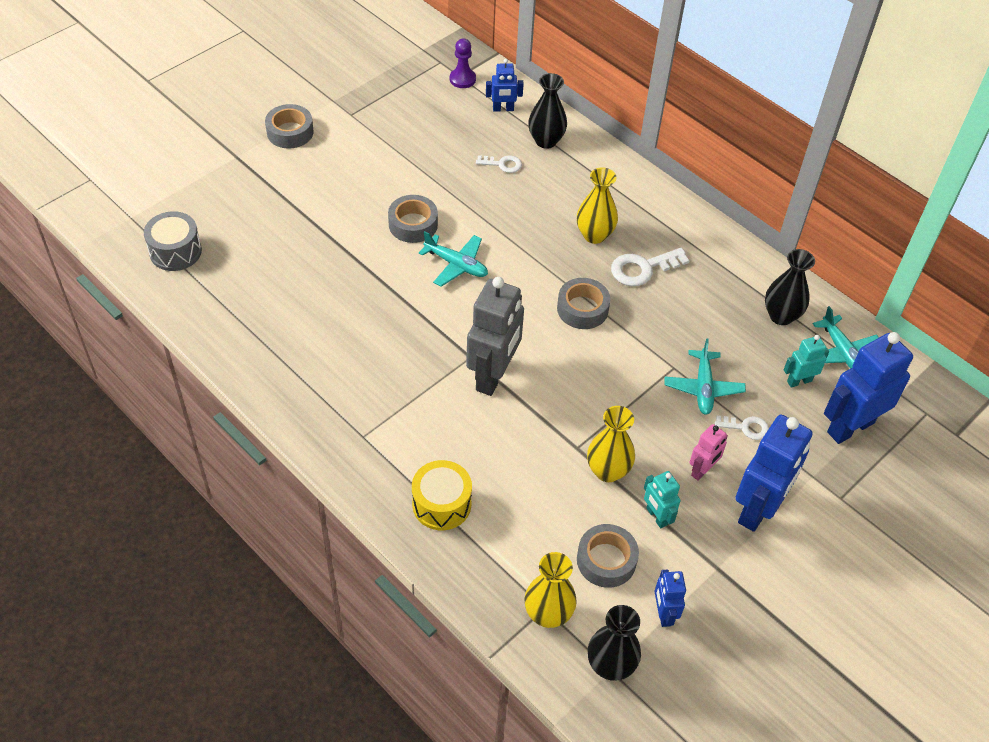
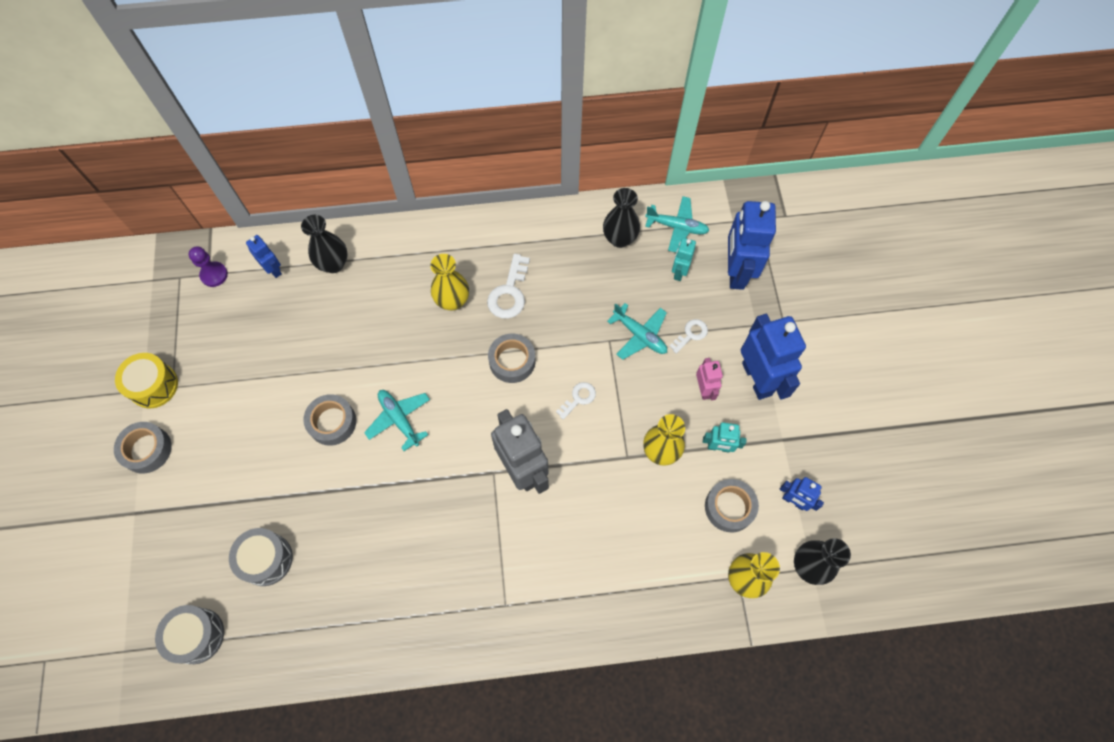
camera: 50 degrees left, 15 degrees up
yellow drum [412,460,472,530] -> yellow drum moved to [115,353,178,408]
turquoise plane [419,231,488,287] -> turquoise plane turned 105 degrees counterclockwise [364,390,430,451]
white key [476,155,522,173] -> white key moved to [556,382,596,420]
blue robot [486,59,524,112] -> blue robot turned 75 degrees counterclockwise [246,235,282,278]
none -> grey drum [229,528,293,586]

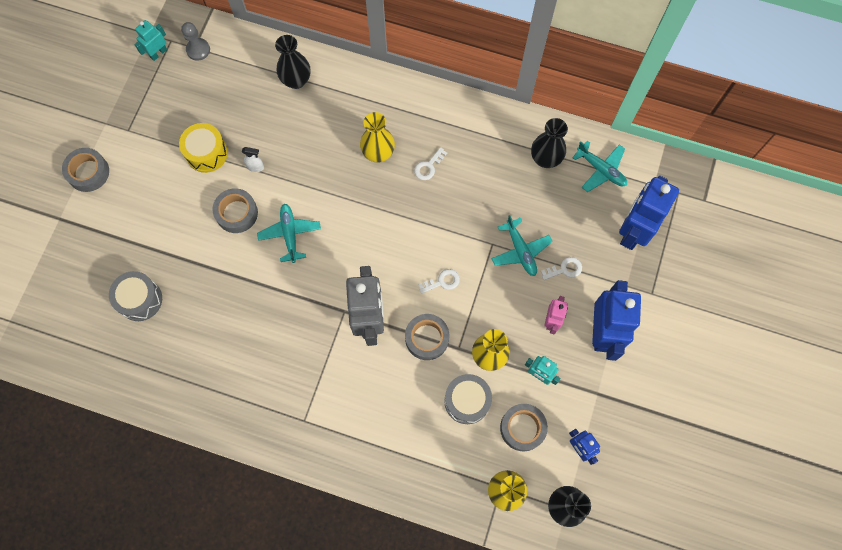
camera: 25 degrees right, 5 degrees up
yellow drum [115,353,178,408] -> yellow drum moved to [179,123,228,173]
grey drum [155,605,224,664] -> grey drum moved to [444,374,492,424]
purple pawn [189,246,228,287] -> grey pawn [181,22,210,61]
blue robot [246,235,282,278] -> none
white key [487,254,530,319] -> white key [414,147,447,180], size x0.60
grey tape [488,334,536,383] -> grey tape moved to [405,314,449,360]
turquoise robot [672,238,696,281] -> turquoise robot moved to [135,20,167,61]
none -> white spray bottle [242,147,264,172]

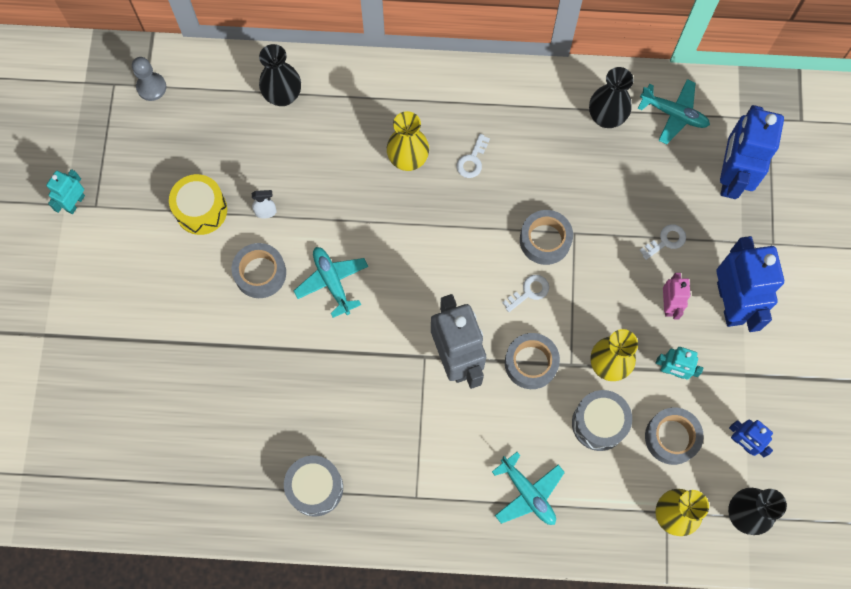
camera: 15 degrees left, 0 degrees up
grey tape [62,148,109,192] -> grey tape moved to [520,210,573,265]
grey drum [109,271,162,321] -> grey drum moved to [284,455,343,516]
turquoise robot [135,20,167,61] -> turquoise robot moved to [46,169,85,214]
turquoise plane [491,215,553,276] -> turquoise plane moved to [492,452,565,525]

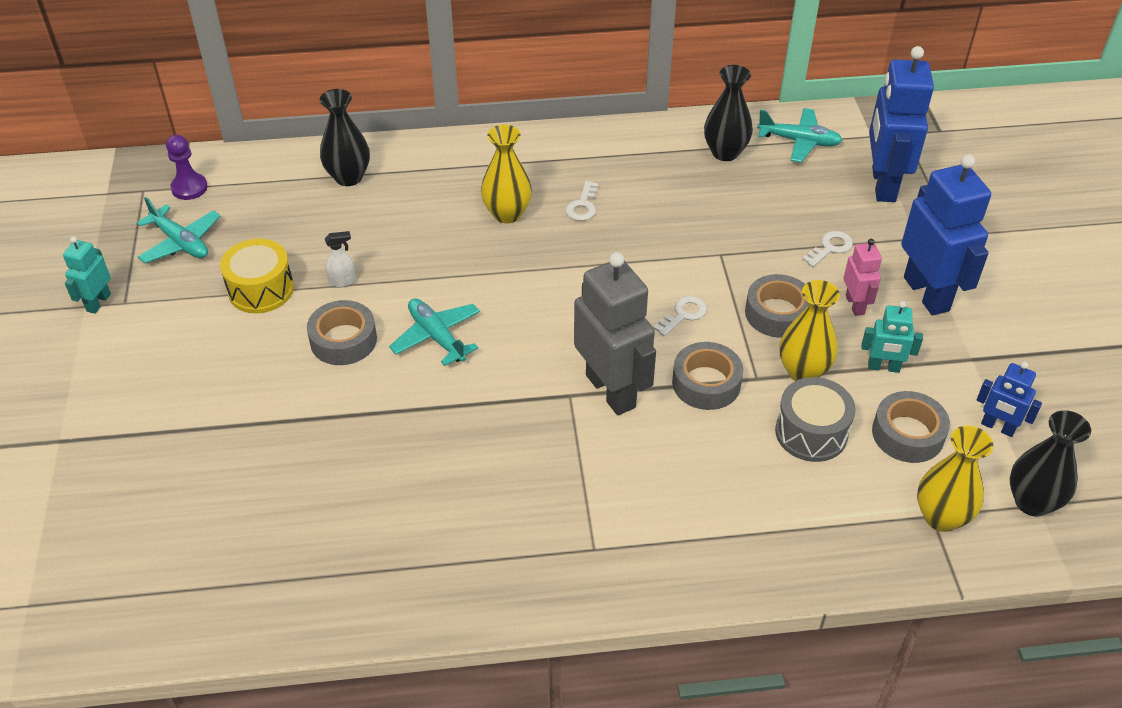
camera: 10 degrees left, 25 degrees down
grey pawn [132,57,166,101] -> purple pawn [166,135,208,200]
grey drum [284,455,343,516] -> none
turquoise plane [492,452,565,525] -> turquoise plane moved to [137,197,220,263]
grey tape [520,210,573,265] -> grey tape moved to [745,274,808,338]

